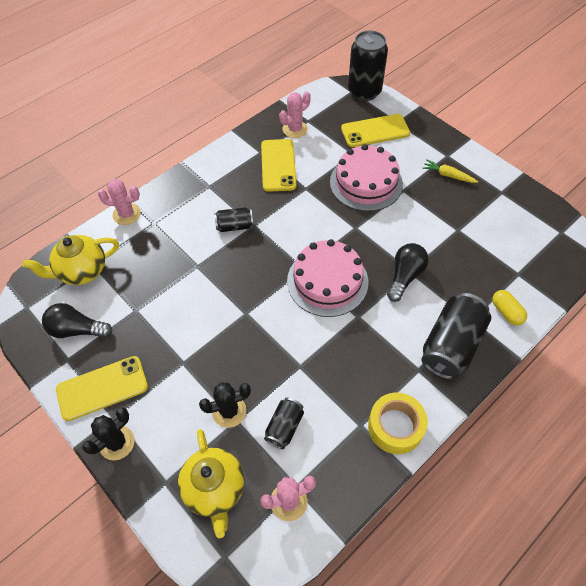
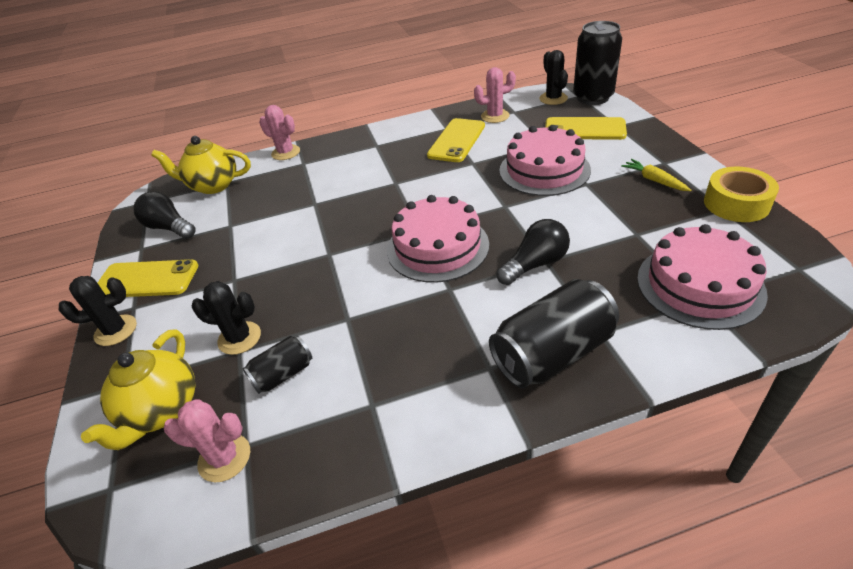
camera: 30 degrees right, 15 degrees down
black can [214,207,254,232] -> none
yellow tape [368,393,428,454] -> yellow tape moved to [704,167,779,222]
yellow capsule [492,290,527,326] -> none
none -> black cactus [539,50,568,105]
none -> pink cake [637,224,768,330]

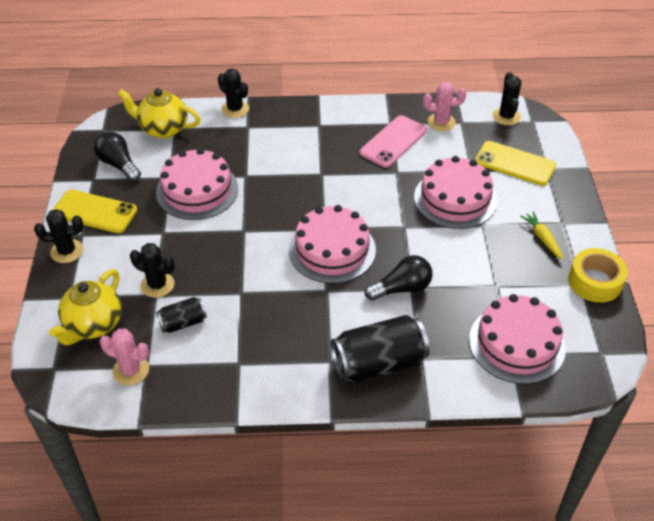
camera: 10 degrees right, 5 degrees up
pink cactus [259,105,300,160] -> black cactus [218,69,249,118]
yellow phone [427,118,485,162] -> pink phone [360,115,427,167]
black can [573,21,622,105] -> none
none -> pink cake [156,148,238,220]

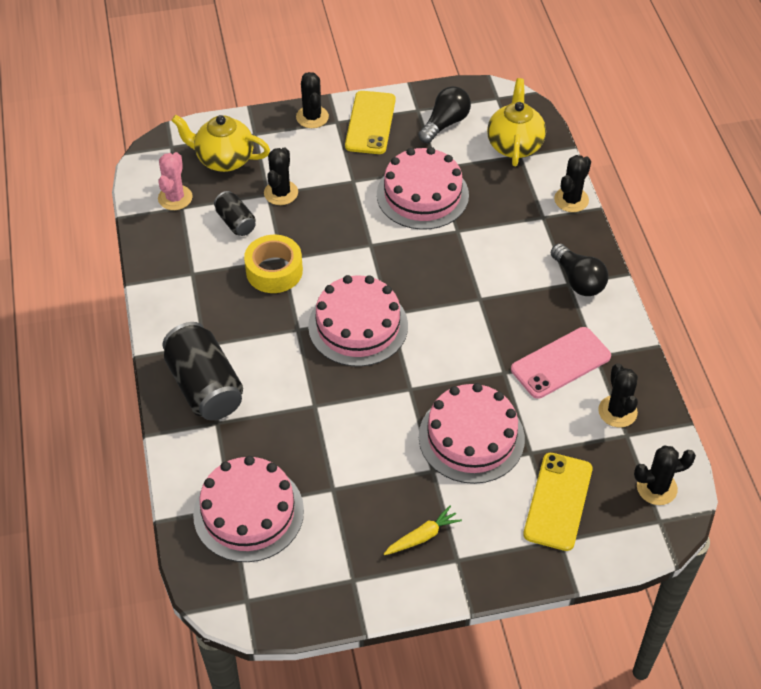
camera: 80 degrees right, 5 degrees up
pink phone [360,115,427,167] -> pink phone turned 60 degrees counterclockwise [511,327,611,399]
black light bulb [365,255,433,301] -> black light bulb moved to [551,243,609,296]
pink cactus [423,81,466,131] -> black cactus [598,363,638,427]
yellow tape [569,248,628,303] -> yellow tape moved to [244,235,303,293]

